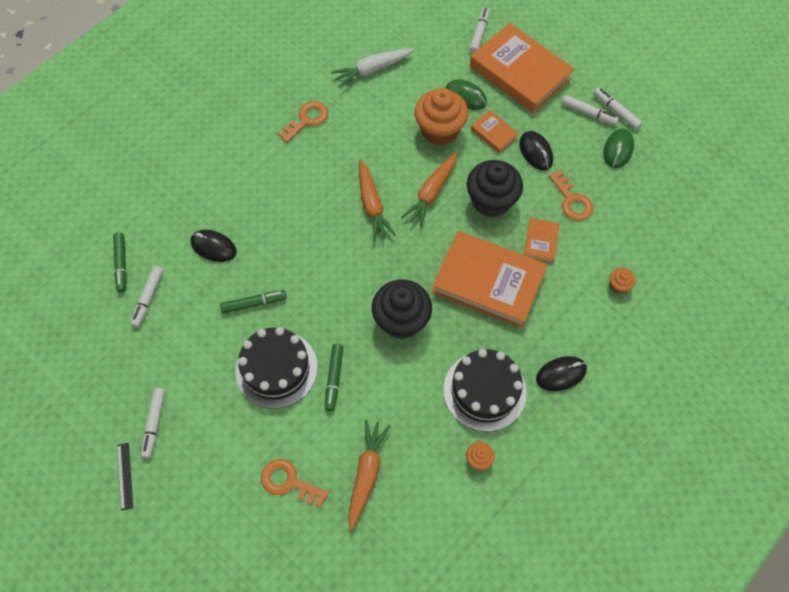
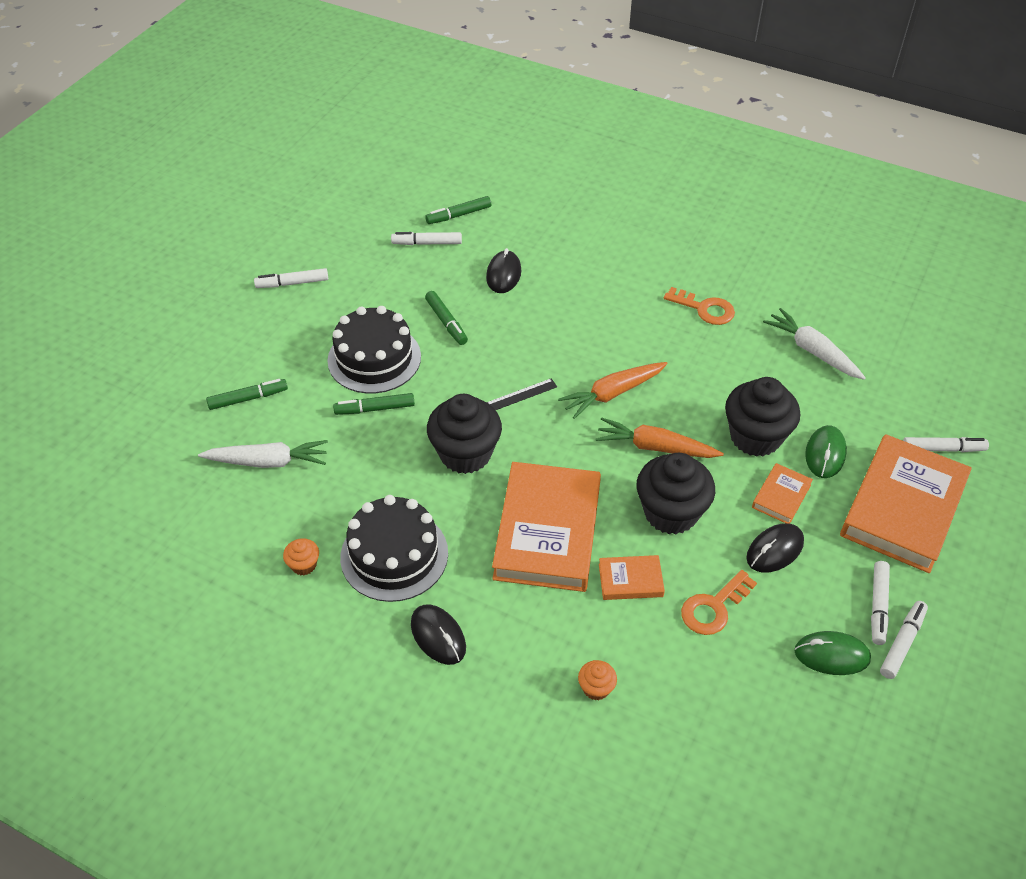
camera: 75 degrees right, 15 degrees down
black ruler [117,443,133,511] -> black ruler moved to [487,378,557,410]
orange key [261,459,329,507] -> green marker [206,379,288,410]
orange carrot [348,419,391,531] -> white carrot [198,440,328,468]
orange cupcake [415,88,468,146] -> black cupcake [725,377,800,457]

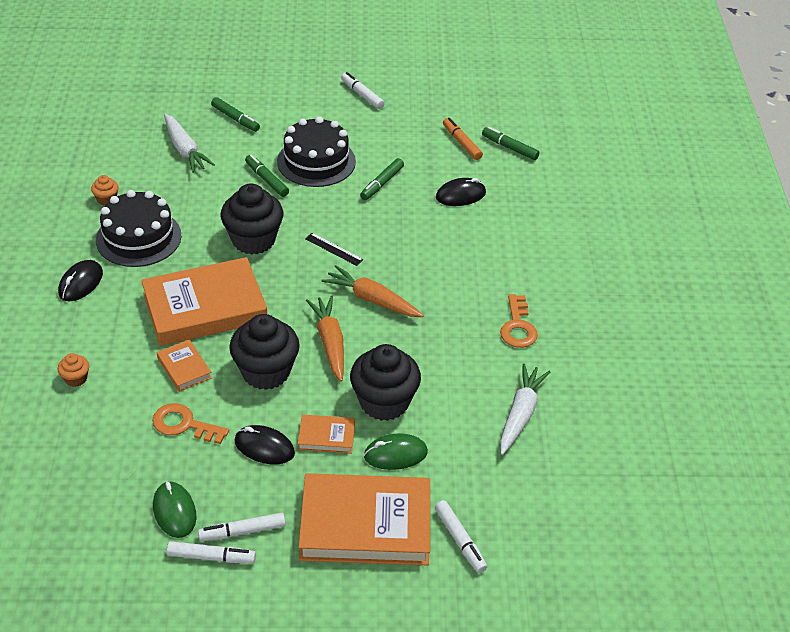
camera: 60 degrees right, 5 degrees down
white marker [391,232,462,245] -> orange marker [443,118,483,160]

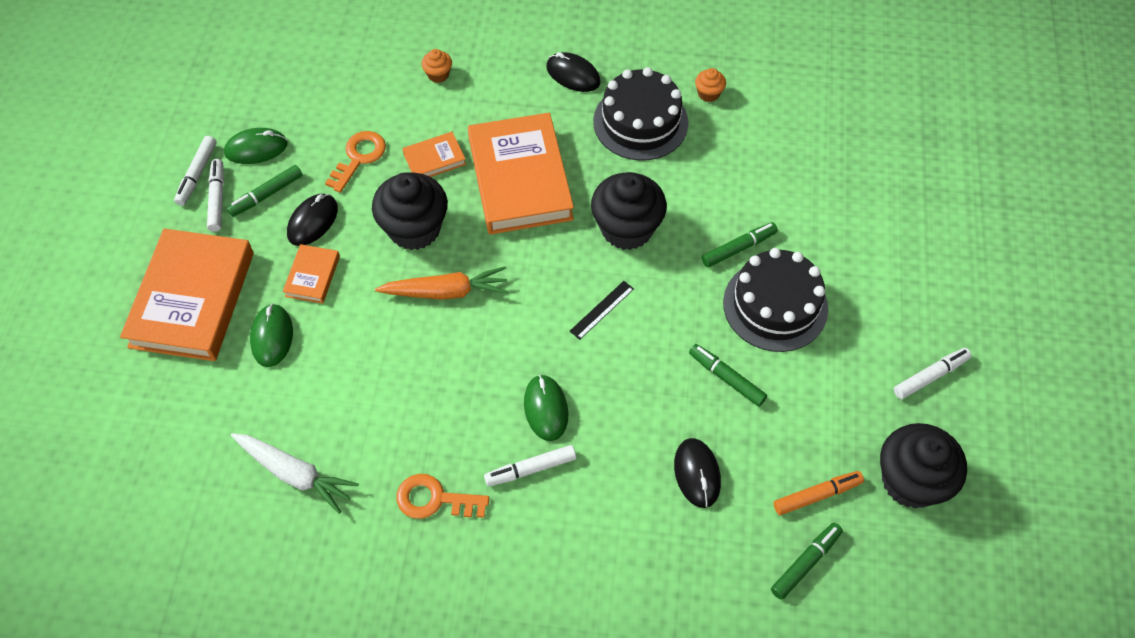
camera: 100 degrees right, 15 degrees up
white carrot [164,114,215,173] -> none
green marker [211,97,260,132] -> green marker moved to [227,165,302,217]
orange carrot [321,265,424,317] -> none
black cupcake [350,344,421,421] -> black cupcake moved to [880,423,967,508]
white marker [435,500,487,573] -> white marker moved to [484,445,576,486]
none -> green mouse [524,375,568,441]

